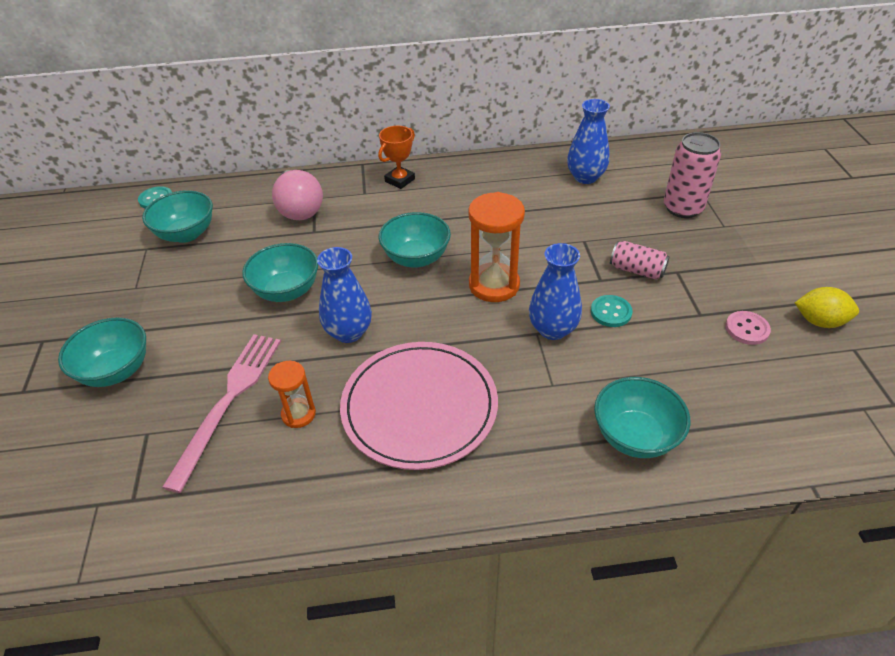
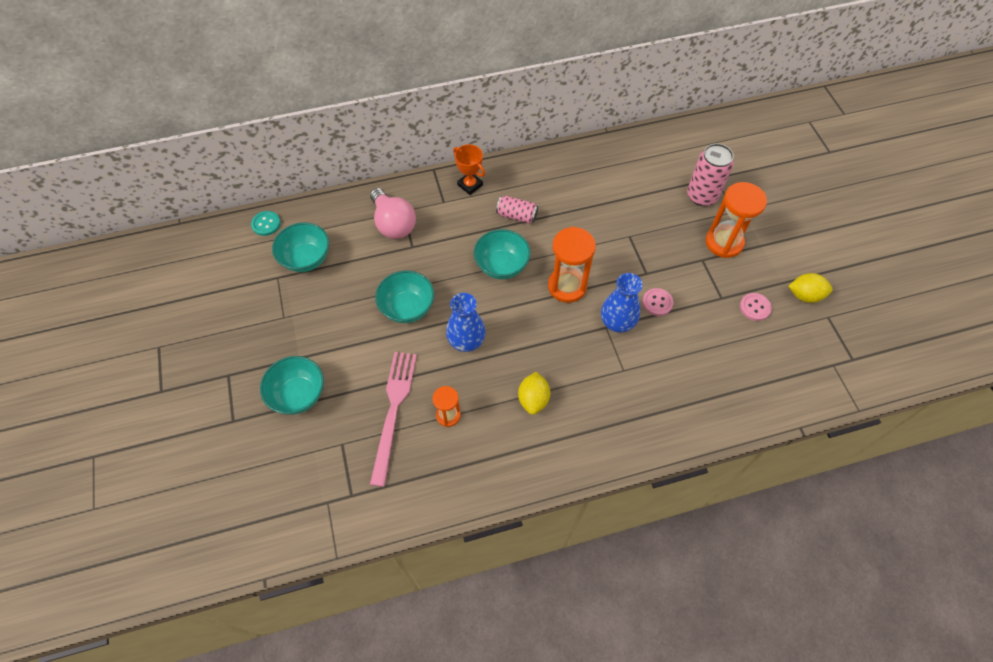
camera: 10 degrees left, 15 degrees up
pink plate [340,342,498,470] -> yellow lemon [518,372,550,415]
orange trophy [378,126,415,189] -> orange trophy turned 75 degrees counterclockwise [453,144,485,195]
blue vase [567,99,610,184] -> none
turquoise button [591,295,632,327] -> pink button [642,288,673,316]
turquoise bowl [594,377,690,458] -> none
pink can [610,241,669,280] -> pink can moved to [496,196,538,224]
none -> orange hourglass [706,182,767,258]

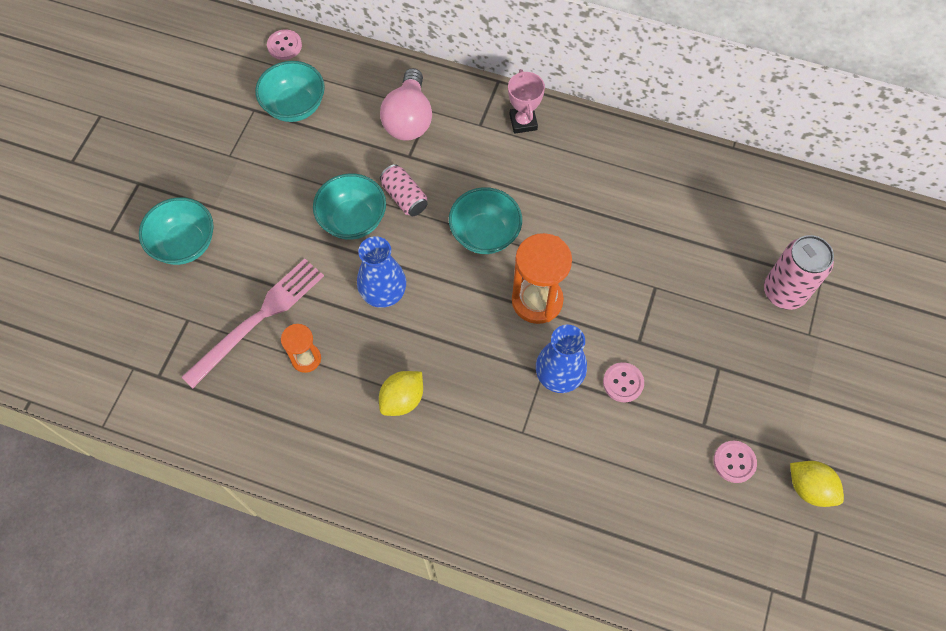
camera: 35 degrees right, 5 degrees up
turquoise button [251,211,281,236] -> pink button [267,29,302,60]
orange trophy [453,144,485,195] -> pink trophy [508,69,545,134]
pink can [496,196,538,224] -> pink can moved to [380,164,428,216]
orange hourglass [706,182,767,258] -> none

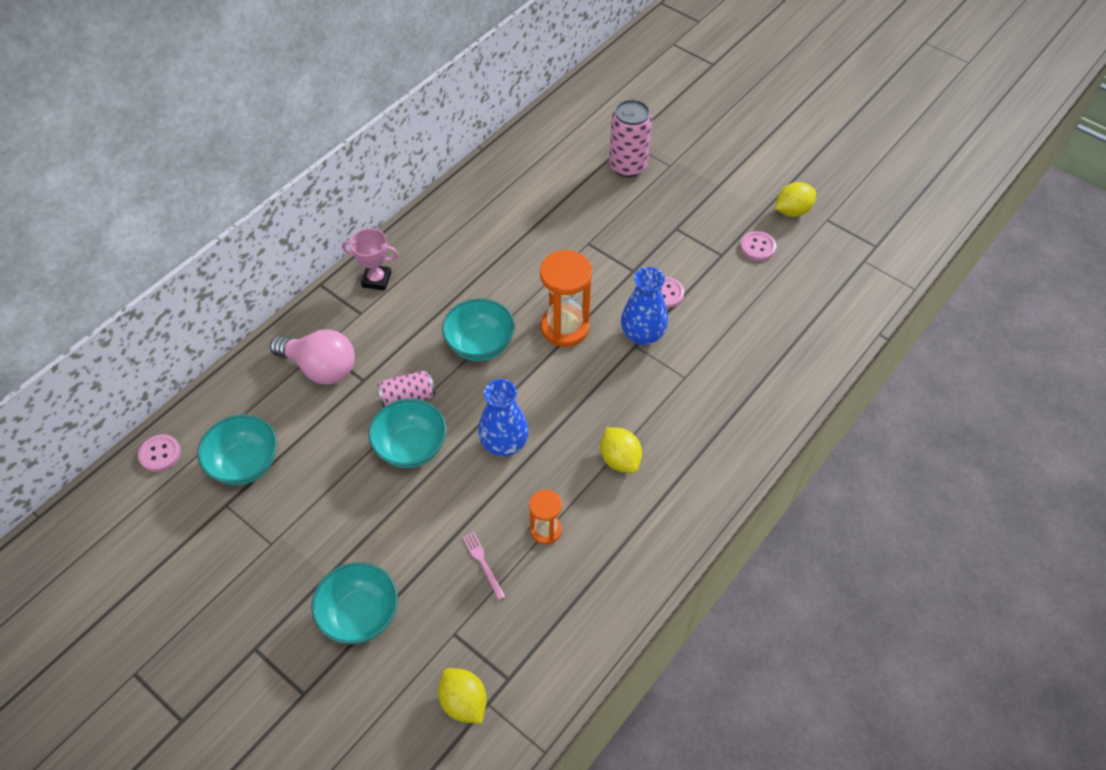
camera: 70 degrees left, 10 degrees down
pink fork [181,259,324,388] -> pink fork [463,532,505,600], size x0.42
none -> yellow lemon [438,668,487,724]

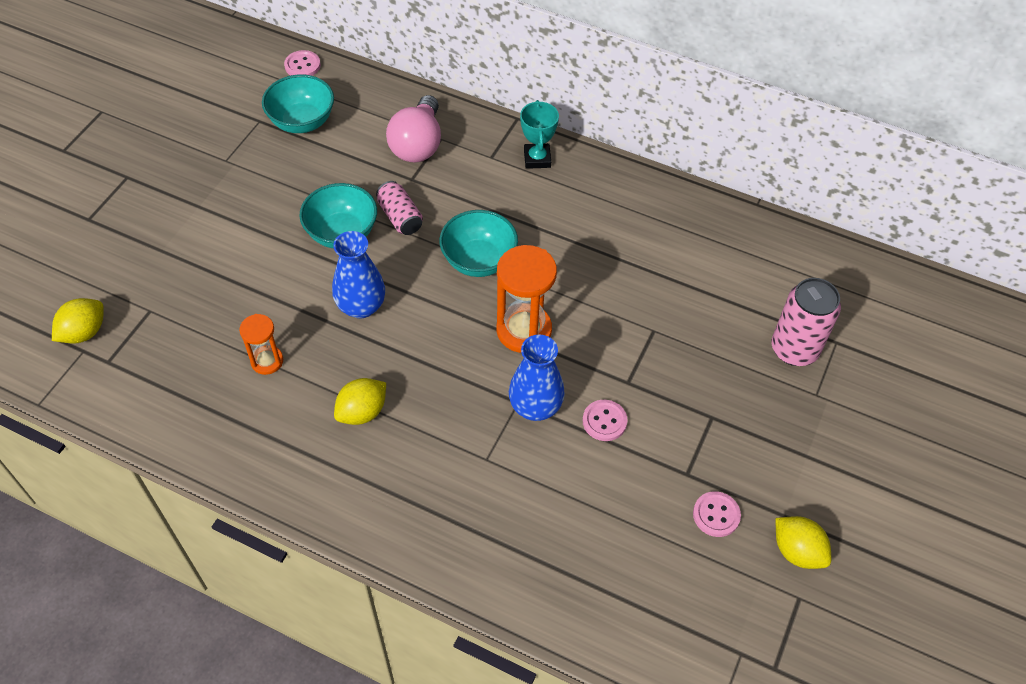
camera: 75 degrees right, 0 degrees up
turquoise bowl [311,562,398,644] -> none
pink trophy [342,228,399,291] -> turquoise trophy [520,100,559,169]
pink fork [463,532,505,600] -> none

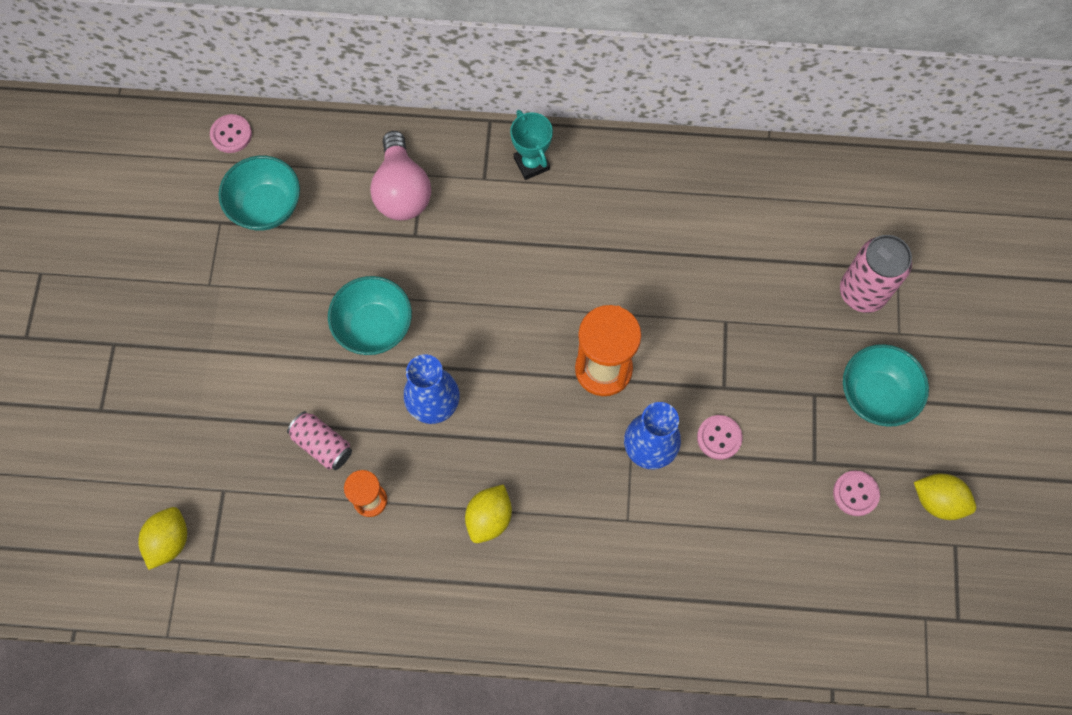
camera: 20 degrees left, 15 degrees up
pink can [376,181,423,235] -> pink can moved to [287,411,352,470]
turquoise bowl [439,210,518,277] -> turquoise bowl moved to [843,344,929,427]

